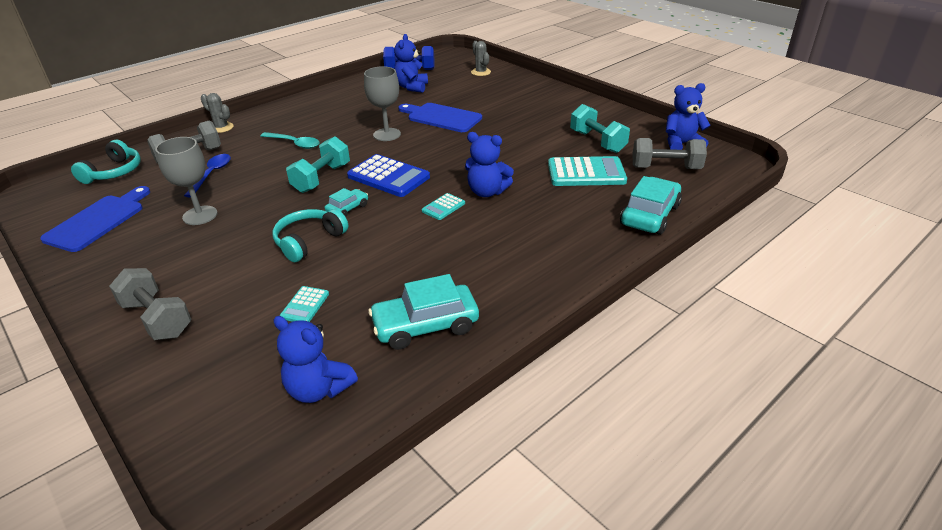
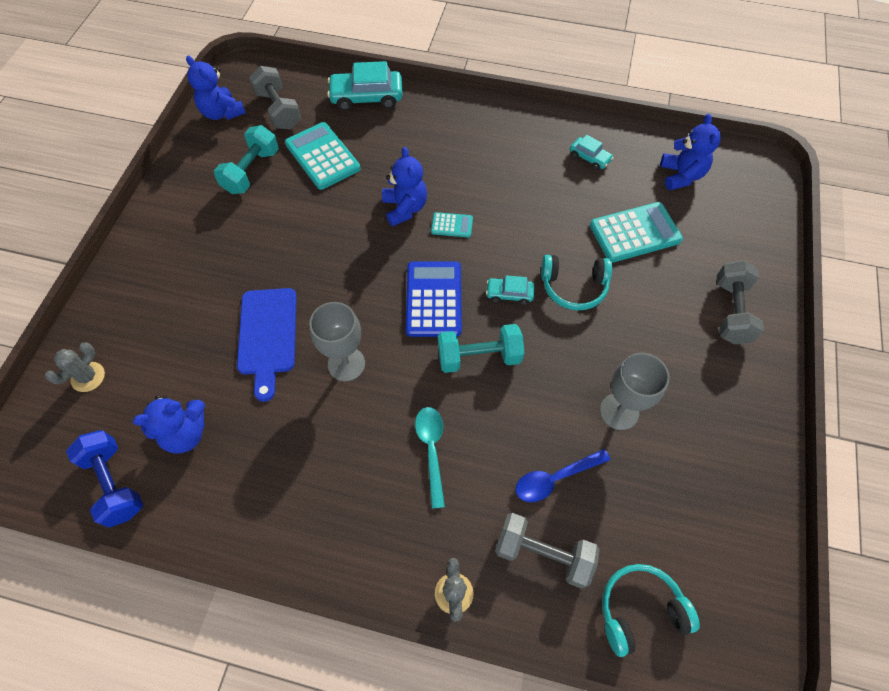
camera: 125 degrees left, 25 degrees up
blue cutting board [40,186,150,252] -> none
turquoise calculator [280,286,329,322] -> turquoise calculator [590,202,683,263], size x1.98
turquoise car [368,274,479,350] -> turquoise car [570,135,613,170], size x0.54

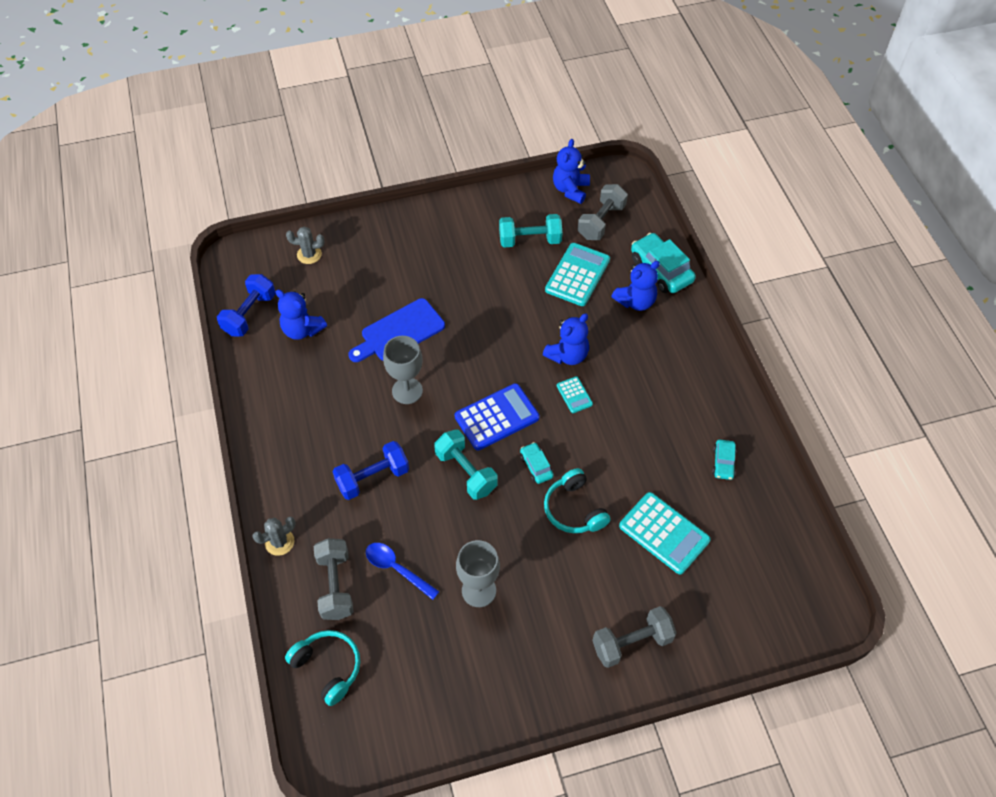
camera: 60 degrees right, 5 degrees down
turquoise spoon [415,407,445,509] -> blue dumbbell [333,441,409,500]
blue teddy bear [660,114,721,190] -> blue teddy bear moved to [612,261,660,311]

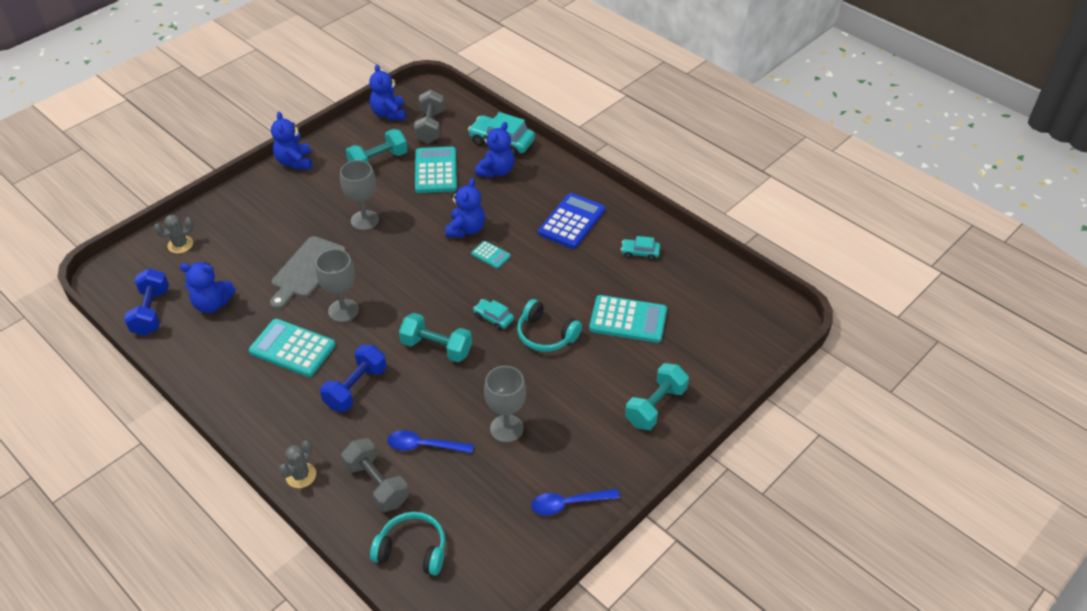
camera: 30 degrees left, 10 degrees down
blue cutting board [348,298,445,362] -> grey cutting board [270,236,346,309]
blue calculator [455,383,540,451] -> blue calculator moved to [538,193,605,249]
grey dumbbell [592,606,676,668] -> turquoise dumbbell [625,363,689,430]
turquoise car [712,440,737,480] -> turquoise car turned 120 degrees clockwise [621,236,660,261]
none -> turquoise calculator [249,319,335,377]
none -> blue teddy bear [271,112,312,169]
none -> grey goblet [340,160,379,230]
none -> blue spoon [531,489,620,516]

